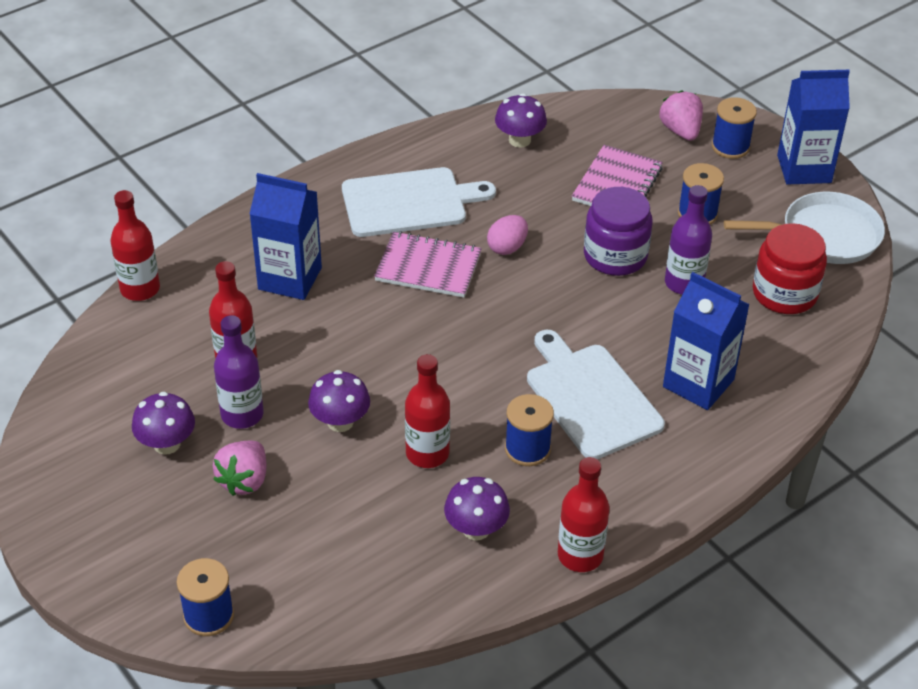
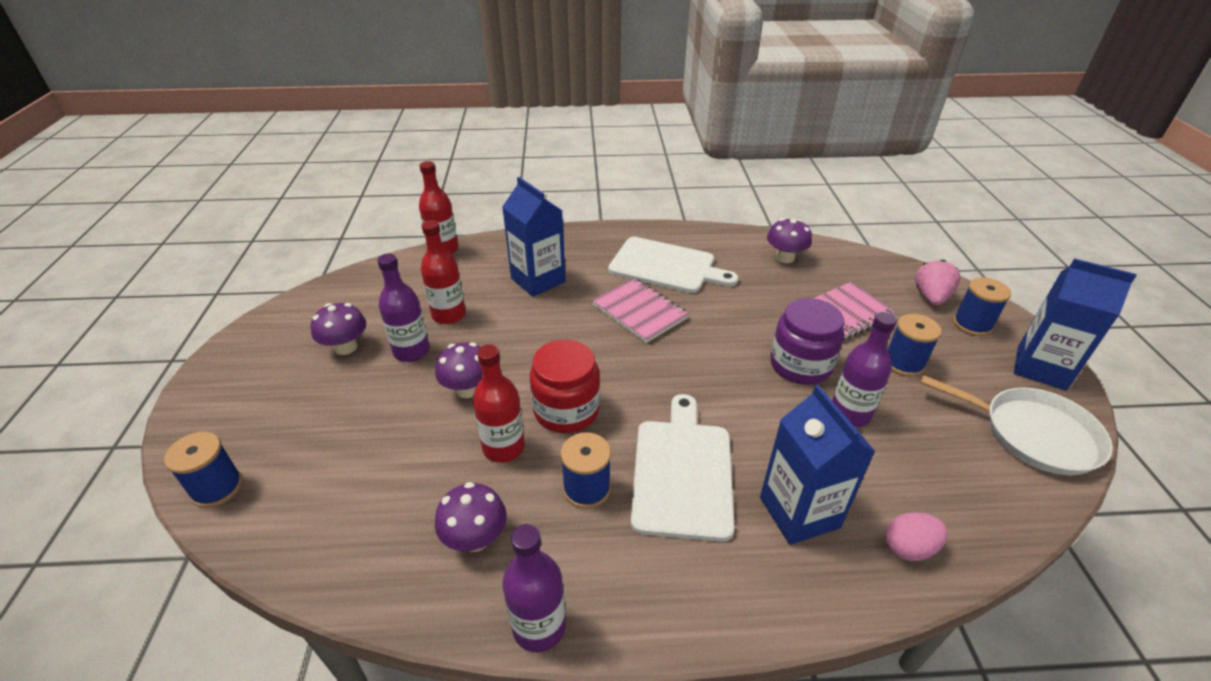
camera: 35 degrees right, 5 degrees down
pink strawberry [213,441,266,496] -> none
pink egg [487,215,528,255] -> pink egg moved to [885,512,948,561]
red bottle [558,457,610,572] -> purple bottle [503,524,566,652]
red jar [753,223,827,314] -> red jar moved to [530,340,600,433]

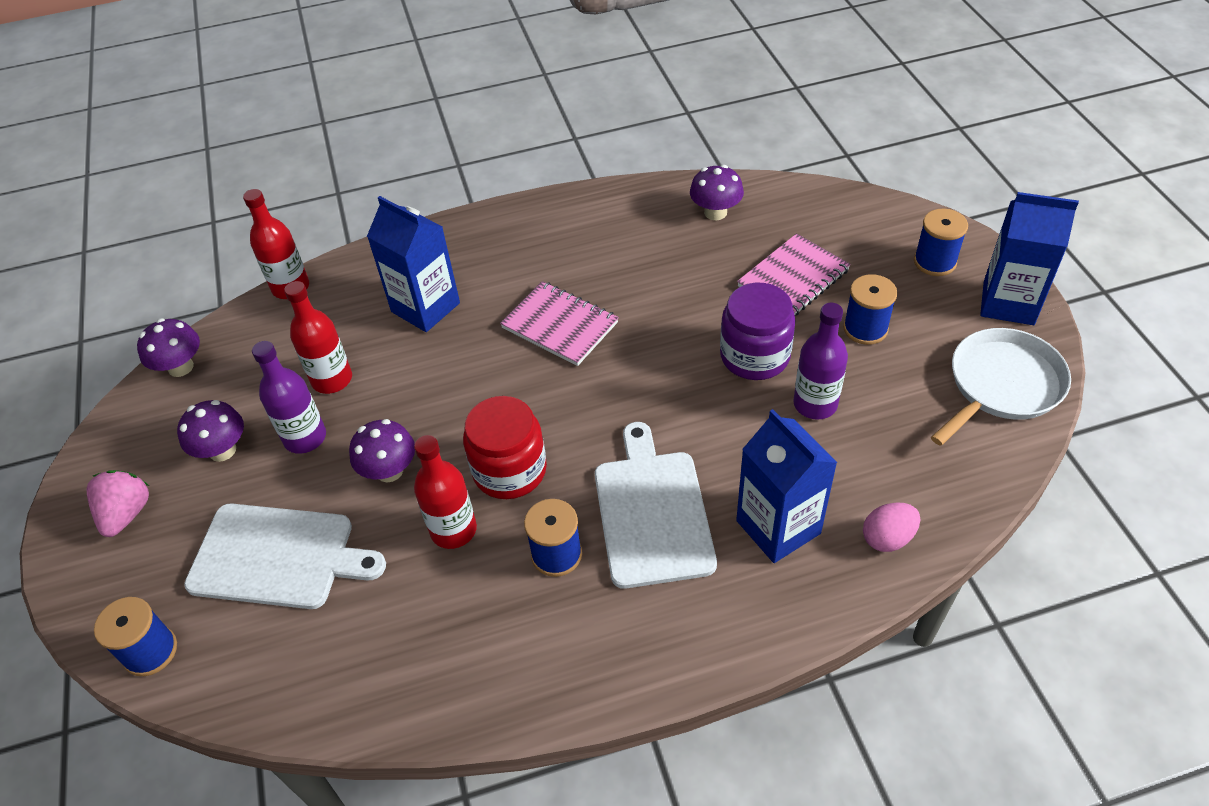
camera: 10 degrees left, 10 degrees up
purple mushroom [435,482,507,552] -> purple mushroom moved to [137,318,200,377]
purple bottle [503,524,566,652] -> none
white cutting board [608,237,738,293] -> white cutting board moved to [184,503,386,609]
pink strawberry [915,260,960,306] -> pink strawberry moved to [87,470,149,537]
white pan [920,375,1113,475] -> white pan turned 60 degrees counterclockwise [931,328,1071,446]

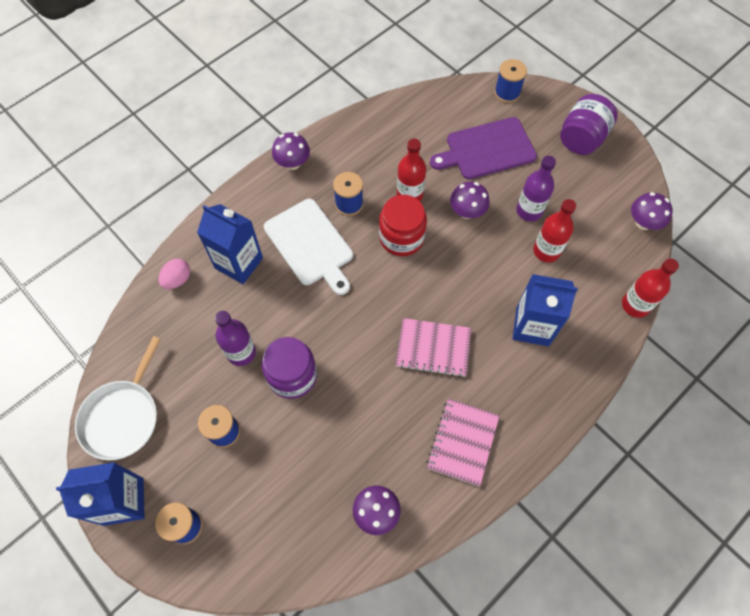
camera: 150 degrees right, 15 degrees up
pink strawberry [87,470,149,537] -> purple jar [560,94,618,155]
purple mushroom [177,400,244,462] -> purple mushroom moved to [272,132,310,170]
white cutting board [184,503,386,609] -> purple cutting board [430,117,537,179]
pink notebook [737,233,851,315] -> pink notebook moved to [427,399,500,486]

